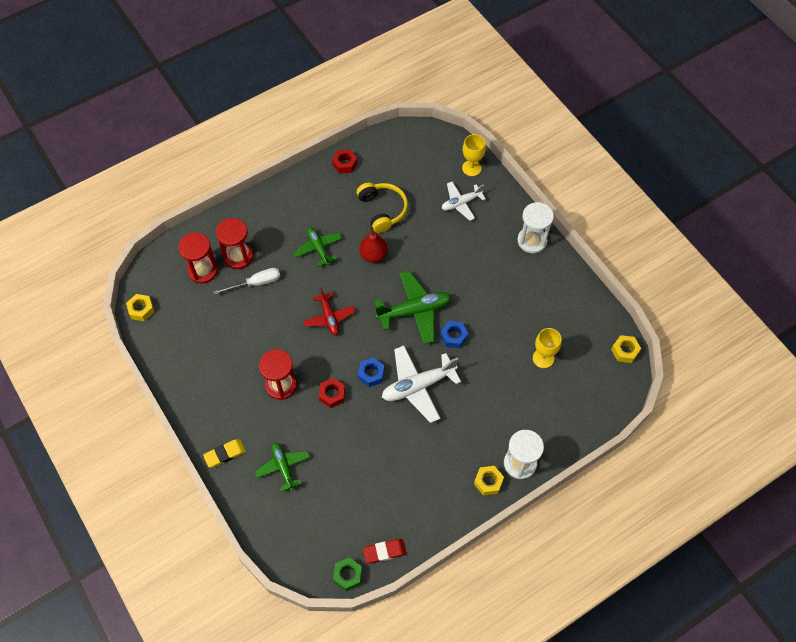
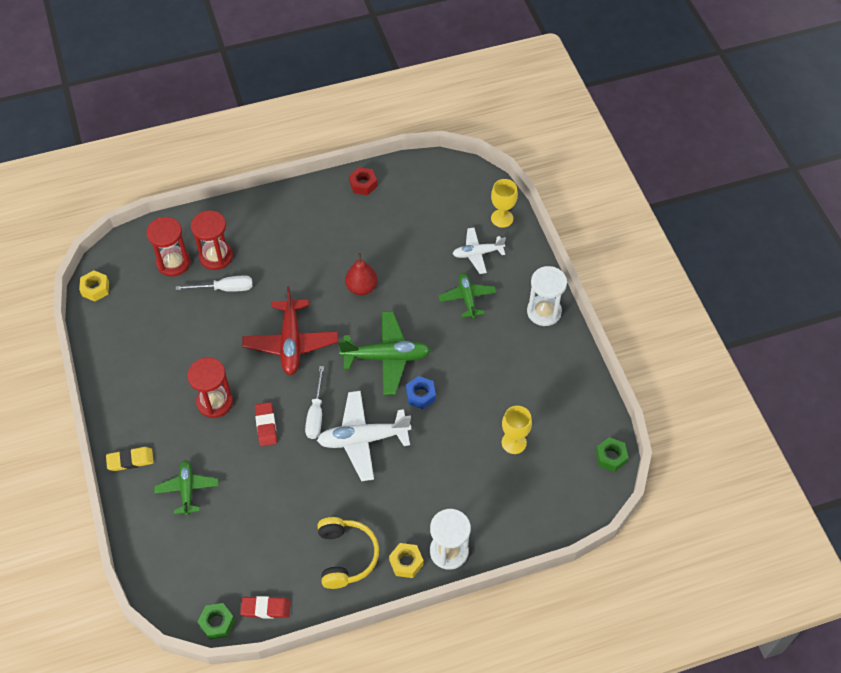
camera: 15 degrees right, 5 degrees down
green plane [294,227,342,267] -> green plane moved to [438,273,497,319]
red plane [303,288,355,335] -> red plane [242,286,338,375], size x1.60
red nut [319,378,345,408] -> red eraser [255,402,277,446]
yellow headphones [357,182,408,233] -> yellow headphones moved to [318,517,379,589]
blue nut [358,357,384,387] -> white screwdriver [305,366,324,439]
yellow nut [611,335,641,363] -> green nut [596,437,629,472]

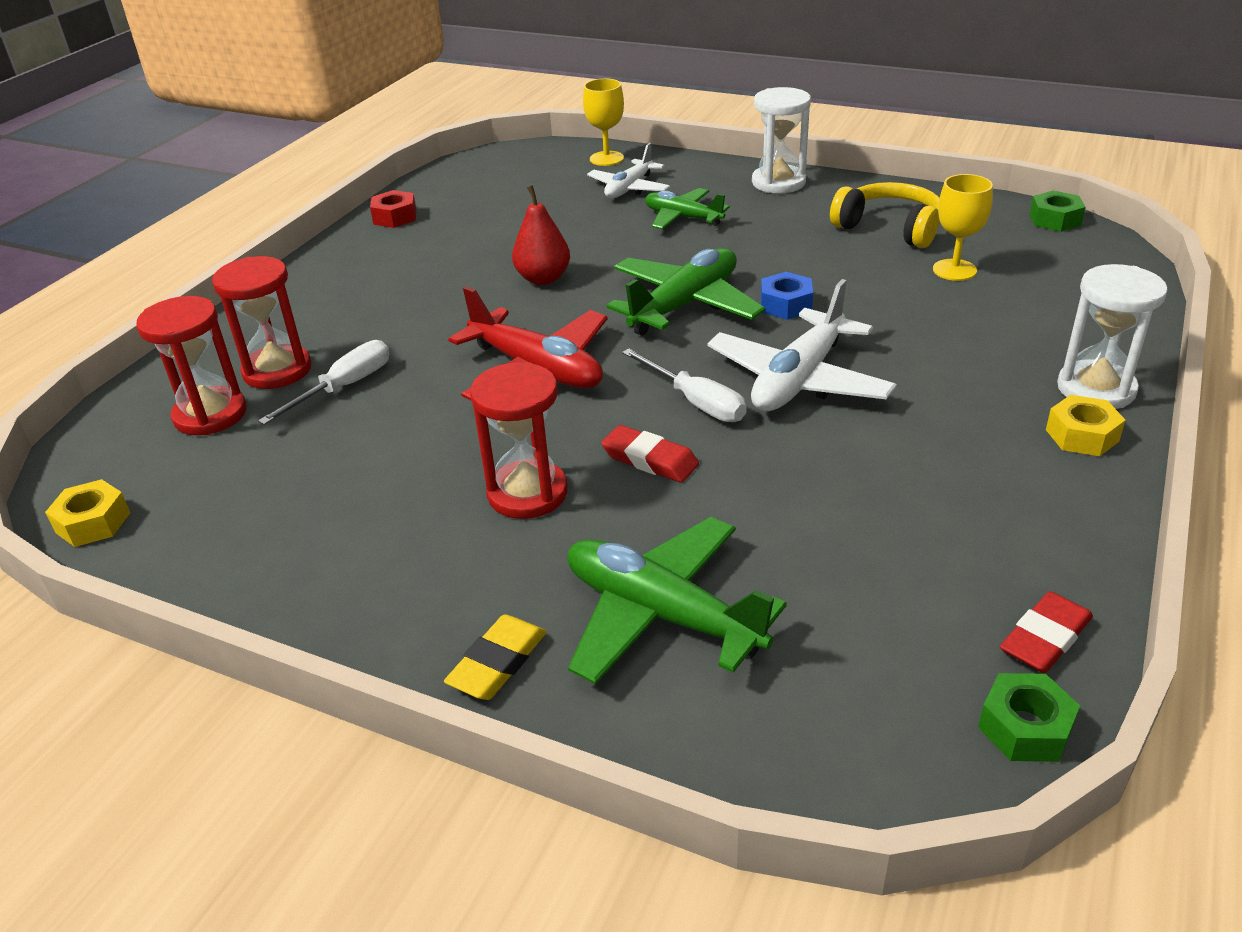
camera: 45 degrees left, 20 degrees down
green plane [154,460,219,516] -> green plane [568,517,787,685], size x1.60
yellow headphones [318,517,379,589] -> yellow headphones moved to [830,182,940,248]

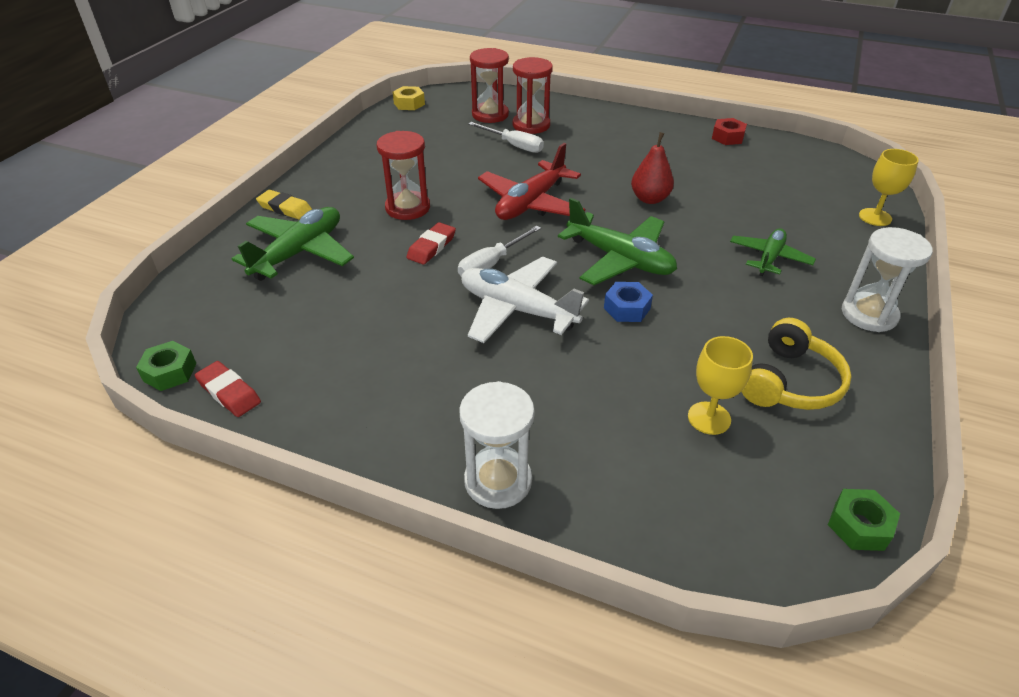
camera: 85 degrees right, 5 degrees up
white plane [587,143,670,198] -> none
yellow nut [1046,395,1126,456] -> none

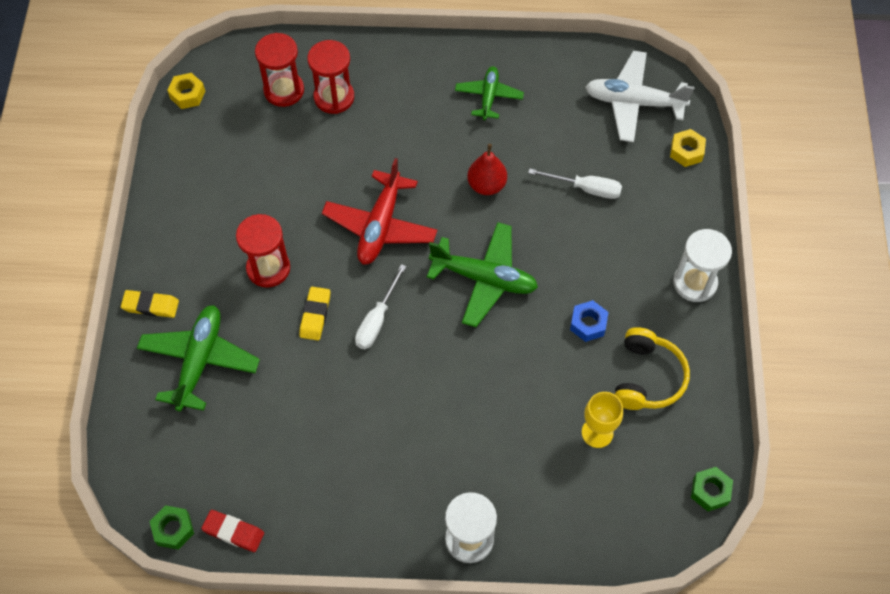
camera: 20 degrees left, 20 degrees up
red eraser [407,222,456,265] -> yellow eraser [299,287,330,340]
white plane [461,256,589,343] -> white plane moved to [585,51,694,142]
white screwdriver [469,122,544,153] -> white screwdriver moved to [528,168,622,199]
blue nut [604,282,653,322] -> blue nut moved to [570,300,608,342]
red nut [712,118,747,145] -> none
green plane [730,228,816,276] -> green plane moved to [455,66,524,120]
yellow goblet [859,149,919,226] -> yellow nut [670,129,706,167]

